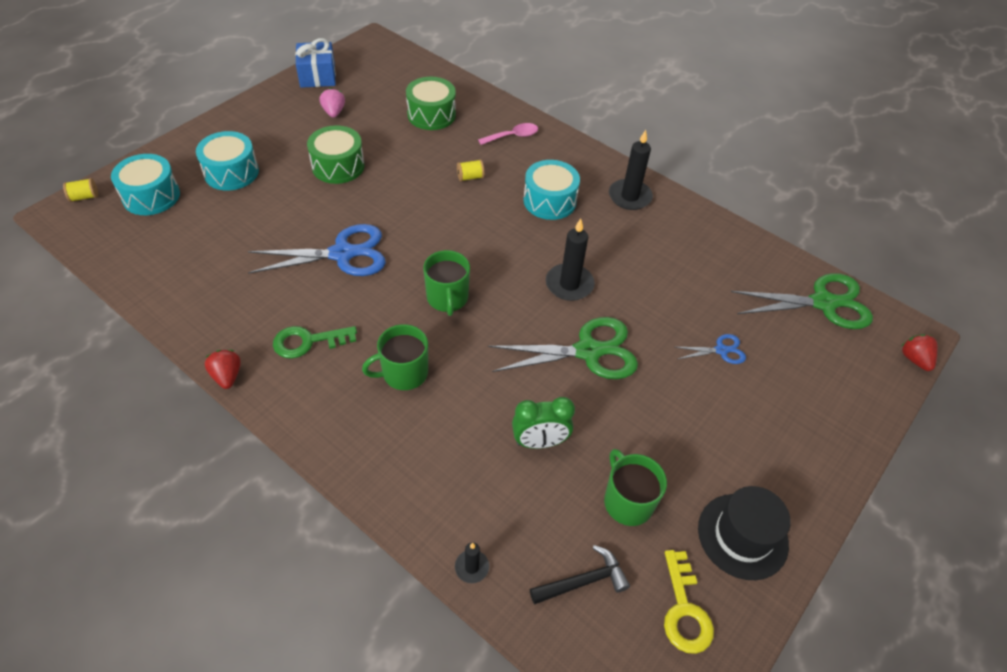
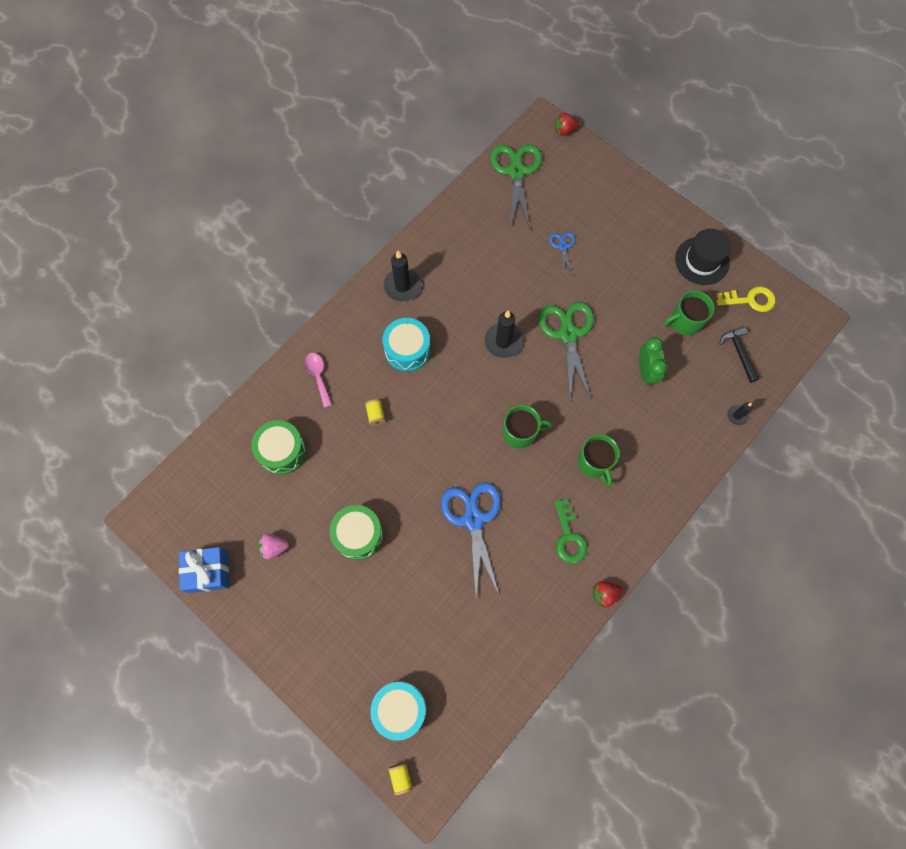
camera: 85 degrees left, 20 degrees up
turquoise drum [196,131,259,191] -> none

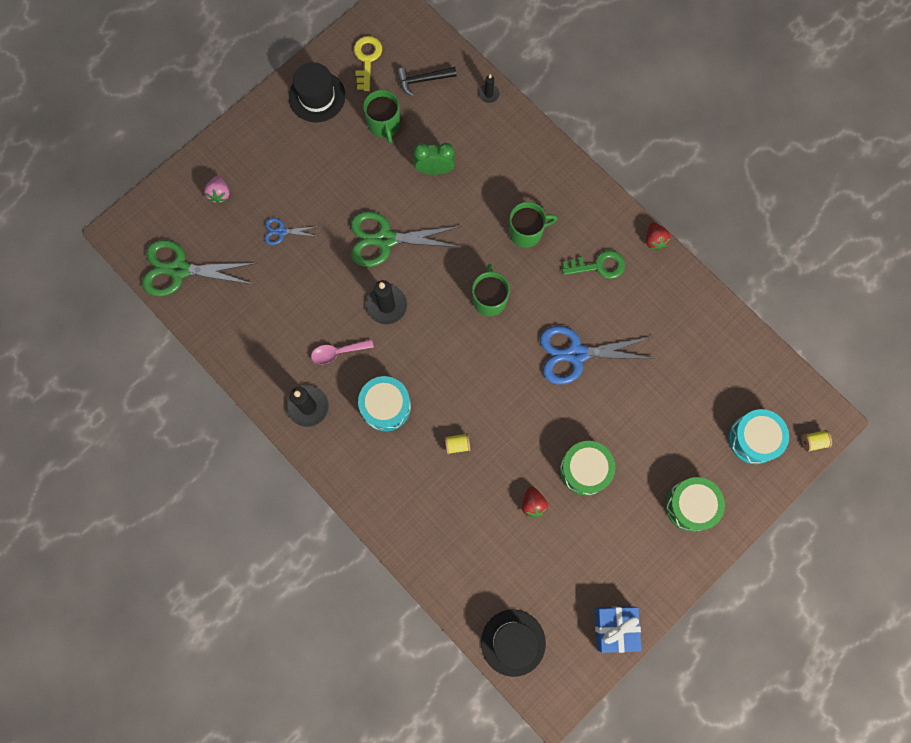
camera: 85 degrees left, 5 degrees up
green drum [251,420,306,475] -> green drum moved to [665,477,725,532]
pink strawberry [258,533,289,559] -> pink strawberry moved to [204,175,230,204]
pink spoon [305,353,332,408] -> pink spoon moved to [311,339,374,364]
red strawberry [555,113,579,136] -> red strawberry moved to [522,487,548,517]
none -> black hat [481,609,546,677]

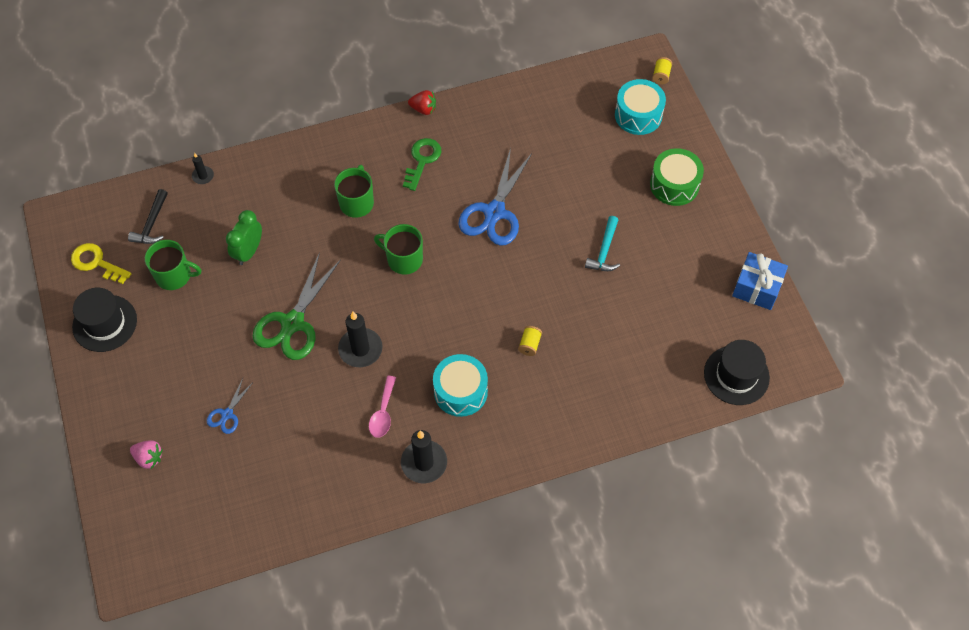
camera: 65 degrees left, 15 degrees down
green scissors [142,240,257,296] -> none
red strawberry [522,487,548,517] -> none
green drum [560,441,615,496] -> turquoise hammer [585,216,620,271]

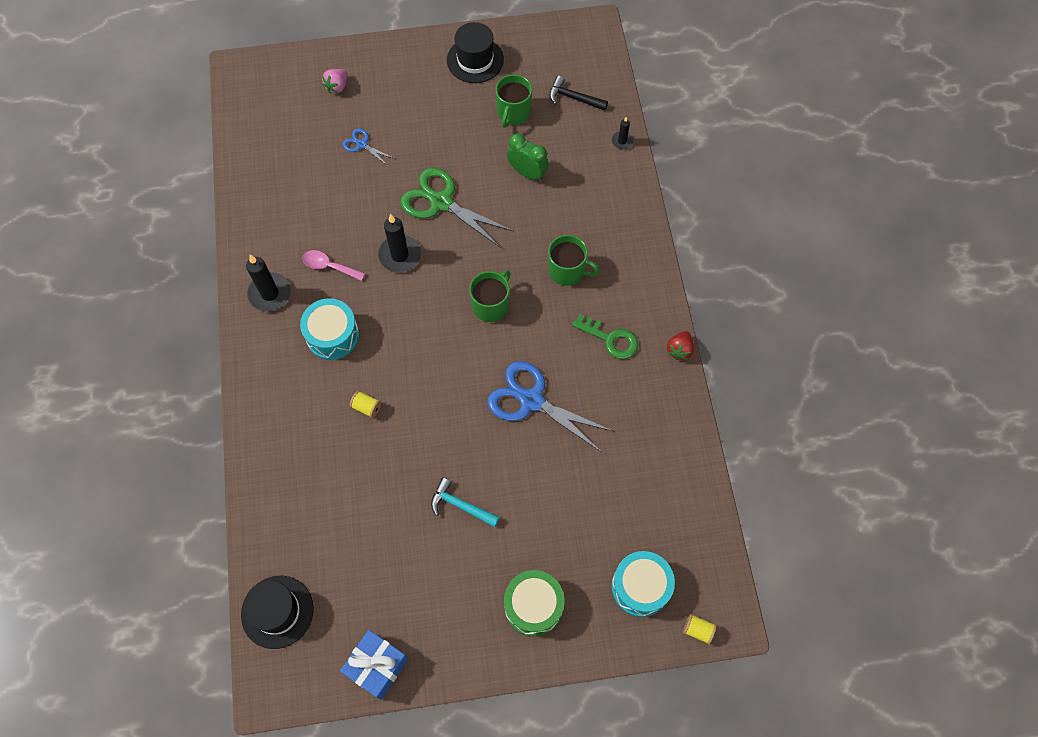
camera: 100 degrees right, 5 degrees up
yellow key [71,243,132,284] -> none

